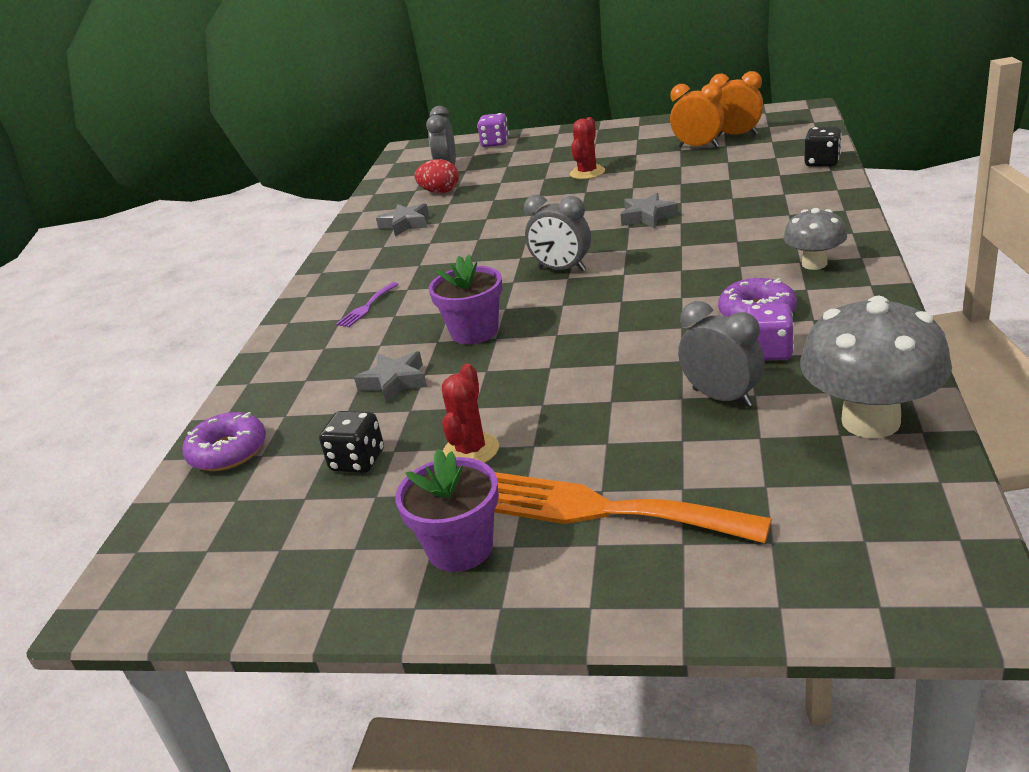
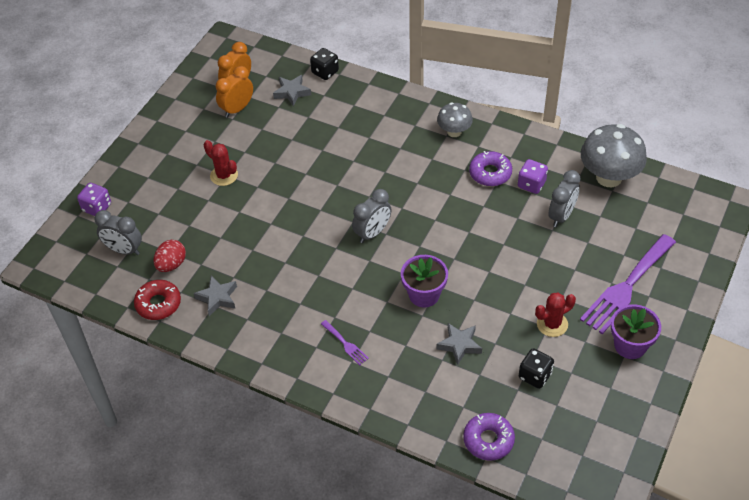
camera: 75 degrees left, 20 degrees up
red cactus [442,364,499,463] -> red cactus turned 60 degrees counterclockwise [535,293,576,337]
orange fork [494,472,772,543] -> purple fork [580,234,676,334]
grey star [620,193,678,228] -> grey star moved to [273,75,311,107]
grey clock [678,301,765,407] -> grey clock turned 150 degrees clockwise [548,170,581,227]
none -> red donut [134,280,181,320]

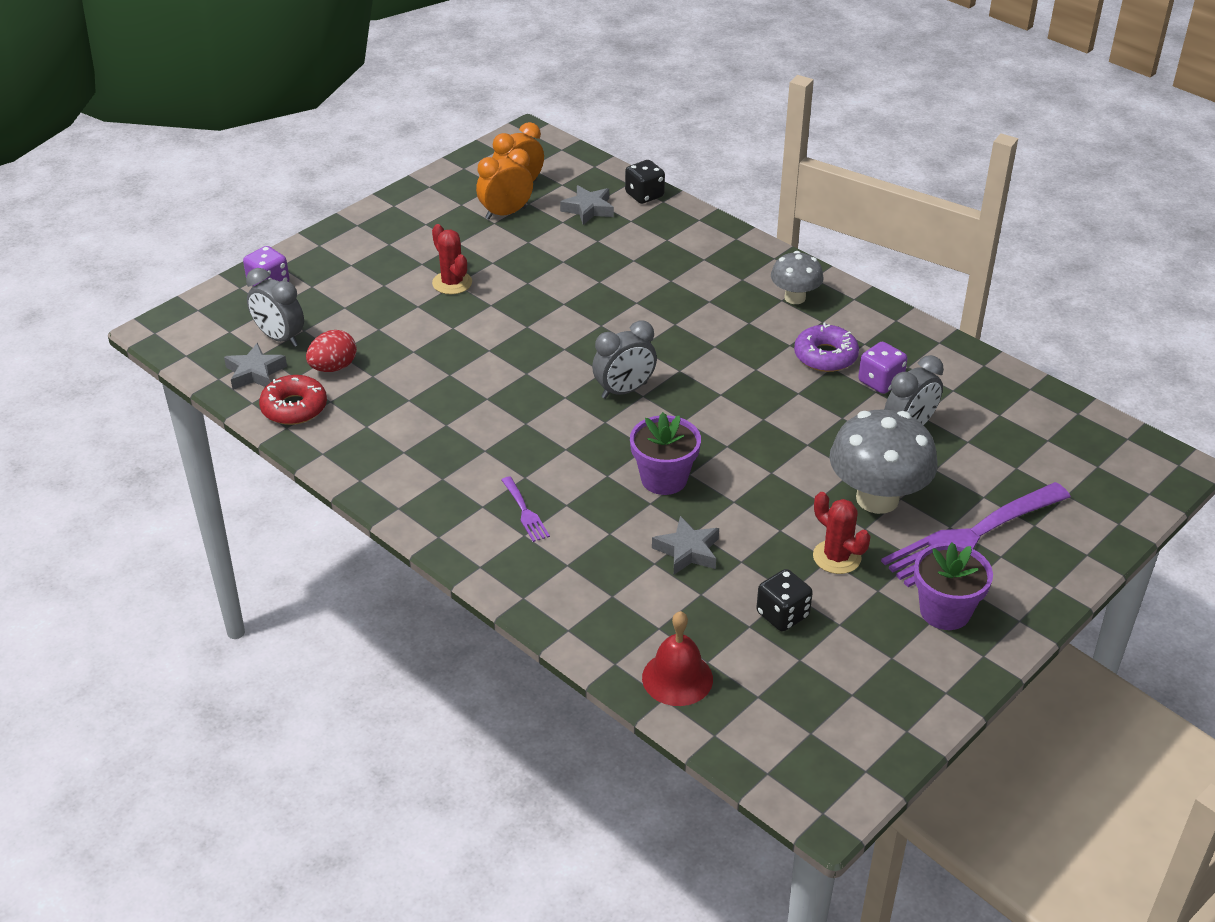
camera: 15 degrees right, 10 degrees down
grey star [194,276,237,316] -> grey star moved to [224,343,287,390]
purple donut [463,413,515,461] -> red bell [642,611,713,706]
red cactus [535,293,576,337] -> red cactus turned 60 degrees clockwise [813,492,871,574]
grey mushroom [581,124,647,187] -> grey mushroom moved to [829,409,938,514]

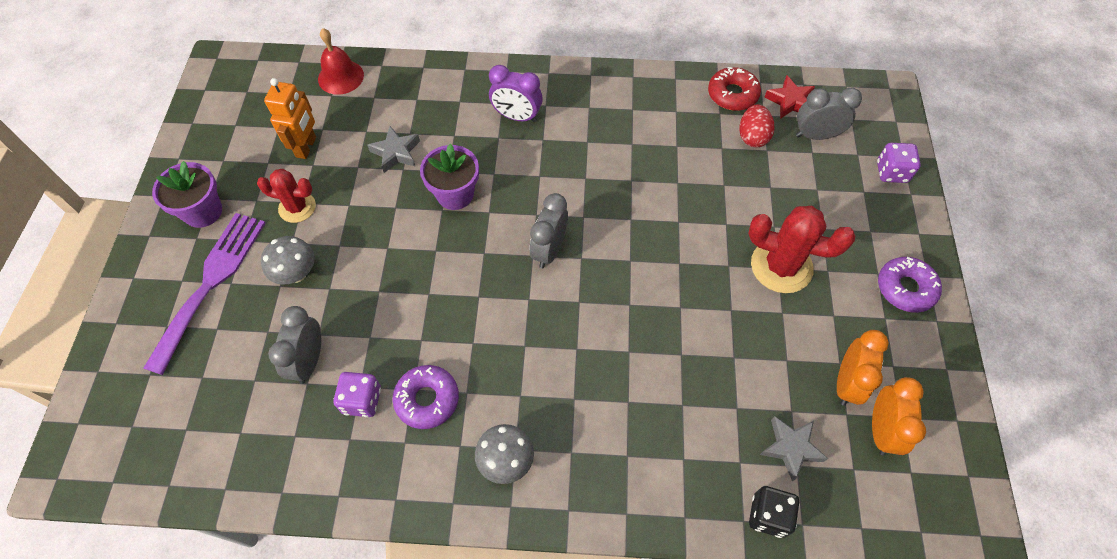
camera: 140 degrees right, 20 degrees up
grey star [224,343,287,390] -> red star [764,75,815,119]
red cactus [432,224,472,294] -> red cactus [748,206,855,293], size x1.60
purple fork [501,476,550,542] -> purple clock [489,65,543,122]
black dice [756,569,813,631] -> orange robot [264,78,316,159]
grey mushroom [829,409,938,514] -> grey mushroom [261,236,315,285], size x0.57
none -> purple donut [878,257,942,313]

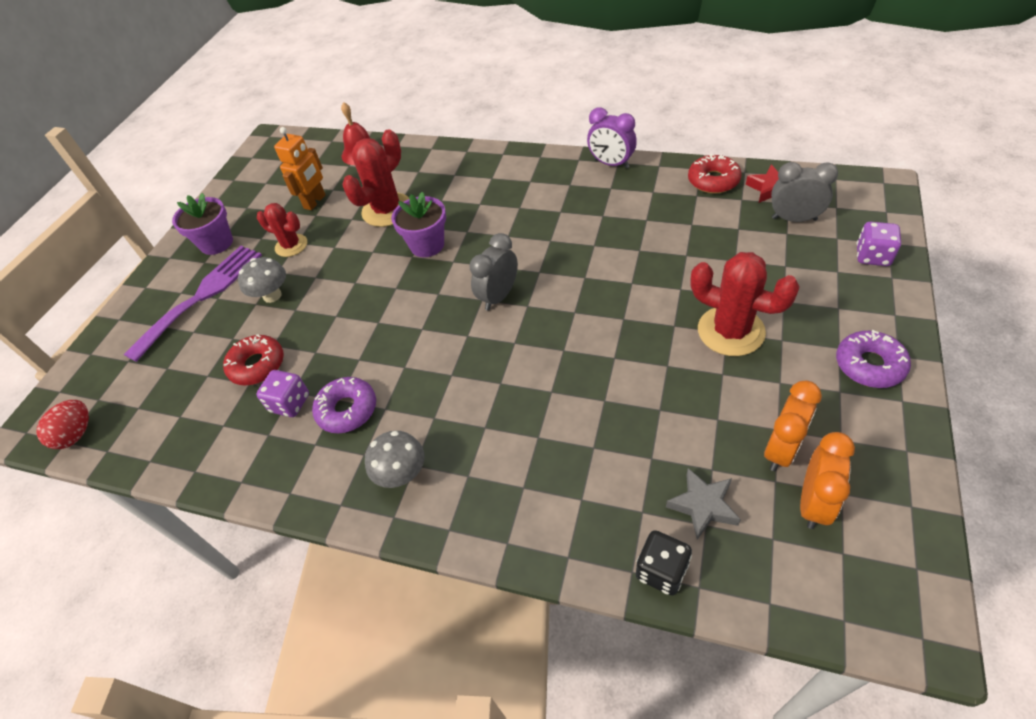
camera: 20 degrees right, 10 degrees down
grey clock [268,306,321,384] -> red donut [223,334,284,386]
grey star [367,126,420,173] -> red cactus [342,129,409,227]
purple clock [489,65,543,122] -> purple clock moved to [587,107,637,168]
red egg [739,105,774,147] -> red egg moved to [36,400,89,449]

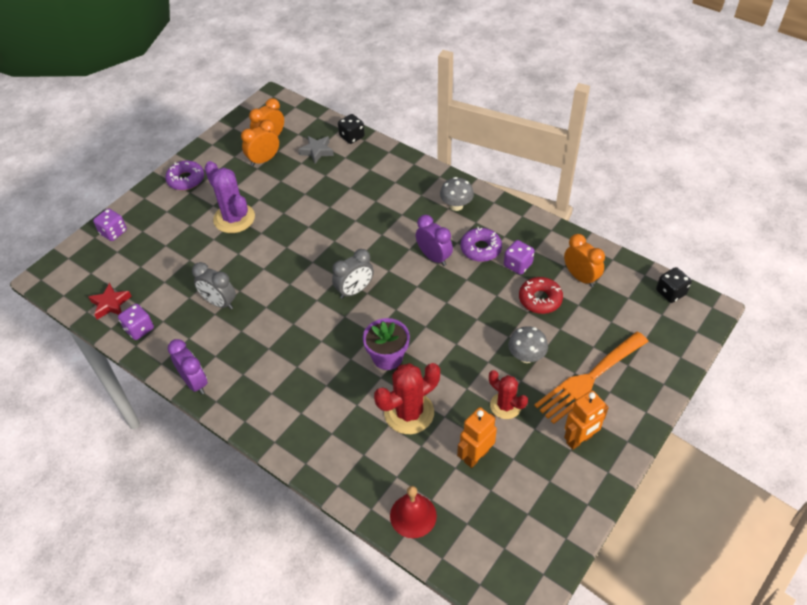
camera: 165 degrees left, 0 degrees up
red egg [36,400,89,449] -> black dice [656,267,692,303]
purple fork [124,246,262,362] -> orange fork [534,332,649,424]
purple flower pot [172,193,233,255] -> orange robot [564,390,609,450]
red donut [688,154,742,194] -> purple dice [118,304,154,340]
red cactus [690,252,800,356] -> purple cactus [205,161,255,233]
grey clock [771,162,838,222] -> grey clock moved to [192,262,236,309]
none -> purple clock [416,215,453,266]
none -> orange clock [564,234,605,287]

